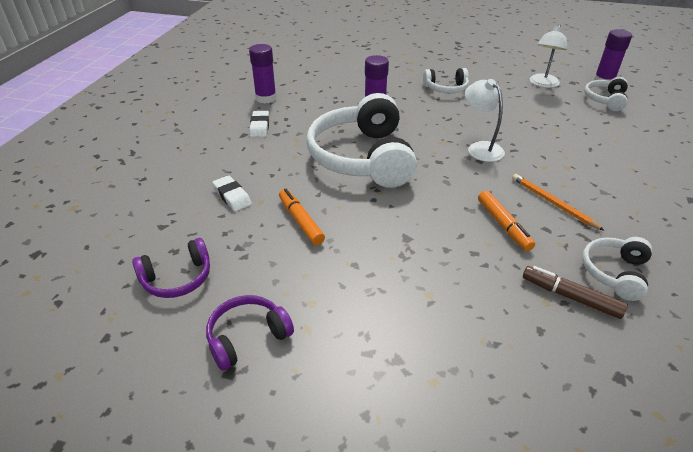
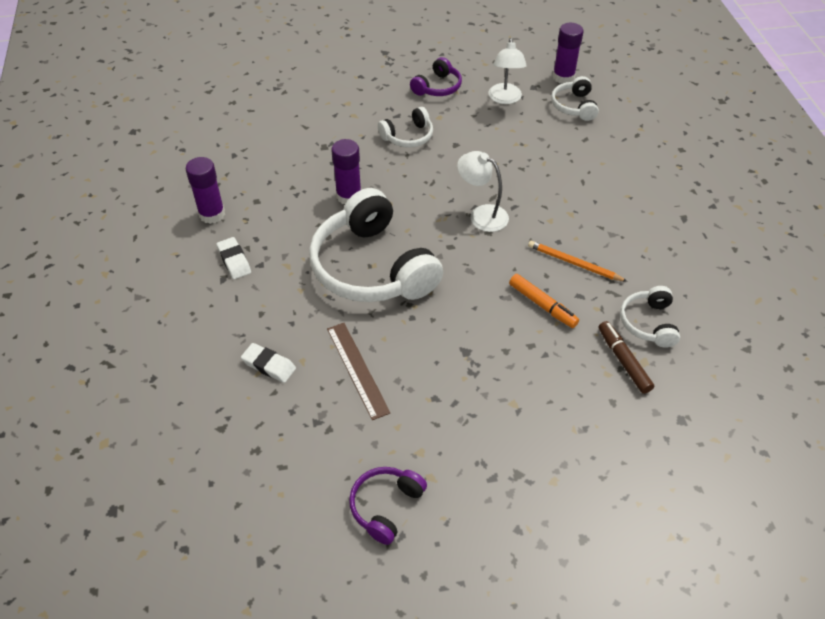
camera: 25 degrees left, 10 degrees up
purple headphones [132,238,210,298] -> purple headphones moved to [410,57,462,96]
orange marker [279,189,325,245] -> brown ruler [327,323,390,420]
brown marker [523,266,628,319] -> brown marker turned 60 degrees clockwise [599,321,654,394]

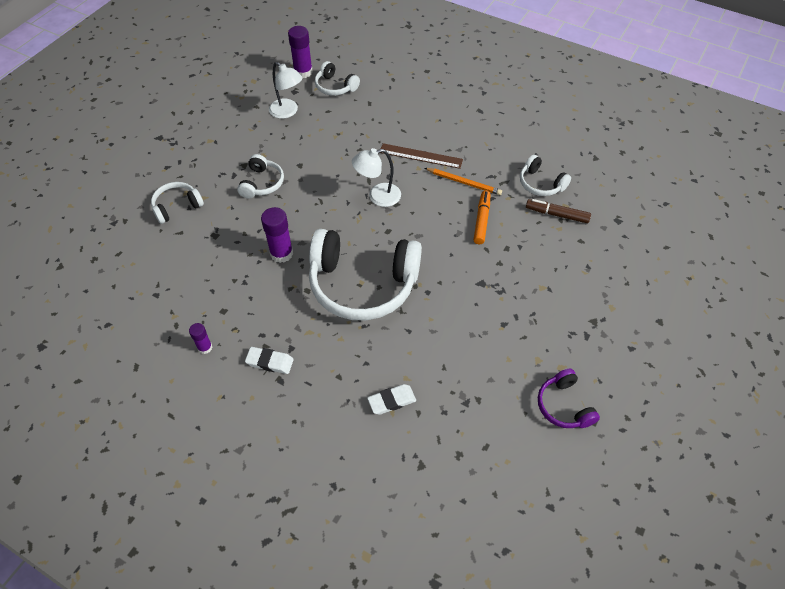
camera: 50 degrees left, 5 degrees up
purple glue stick [185,157,225,224] -> purple glue stick [189,323,212,354], size x0.57
brown ruler [327,323,390,420] -> brown ruler moved to [380,143,463,169]
purple headphones [410,57,462,96] -> none
orange marker [509,274,579,328] -> orange marker turned 75 degrees counterclockwise [474,191,490,244]
orange pencil [528,241,628,282] -> orange pencil turned 135 degrees counterclockwise [425,168,502,195]
none -> white headphones [151,182,204,224]

